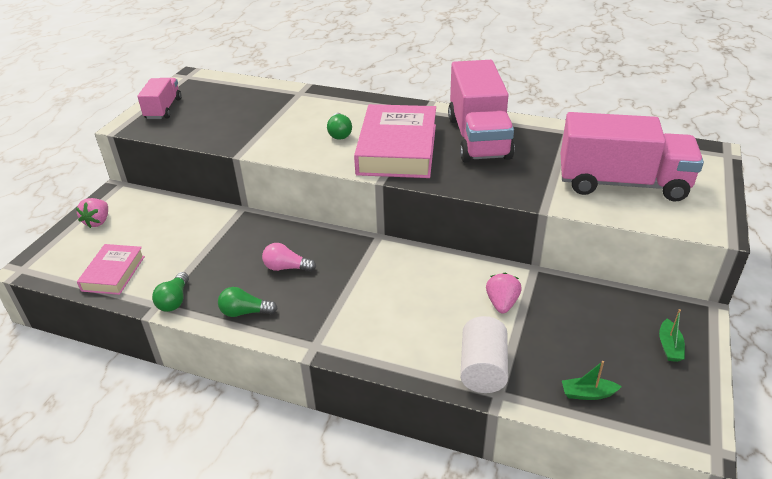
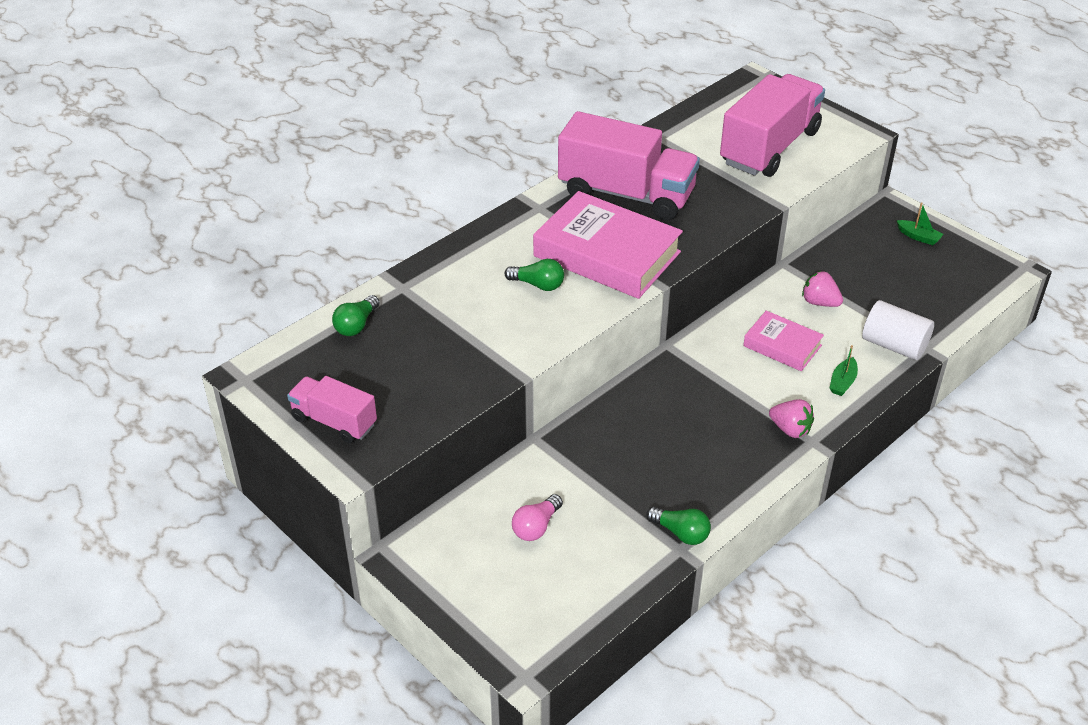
camera: 65 degrees left, 5 degrees up
pink strawberry [76,198,108,228] -> pink strawberry moved to [769,399,814,438]
pink book [77,244,145,295] -> pink book moved to [743,311,824,371]
green light bulb [218,287,278,317] -> green light bulb moved to [332,295,380,336]
pink light bulb [262,243,316,272] -> pink light bulb moved to [512,494,563,541]
green boat [562,361,622,400] -> green boat moved to [830,345,858,396]

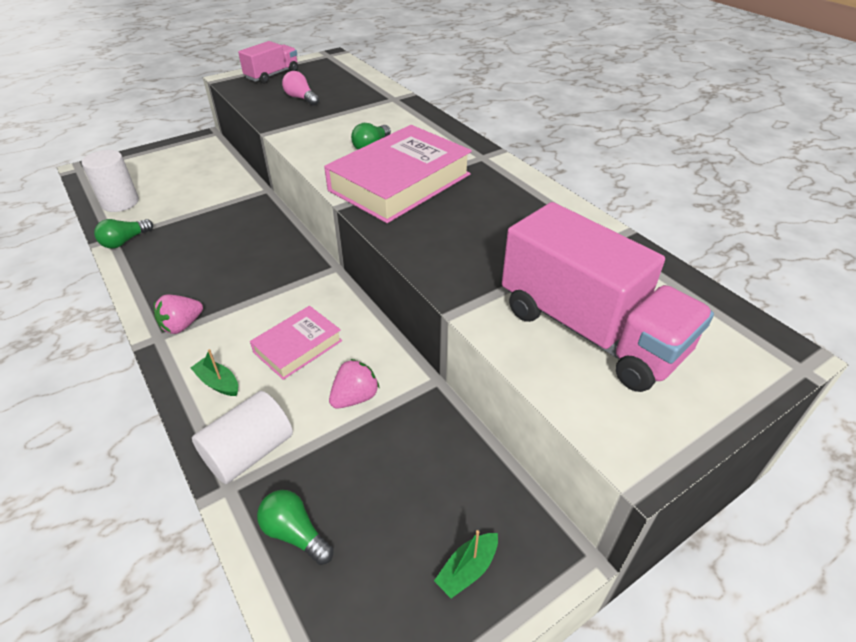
camera: 100 degrees right, 0 degrees up
green light bulb [332,295,380,336] -> green light bulb moved to [257,490,334,565]
pink light bulb [512,494,563,541] -> pink light bulb moved to [282,71,319,106]
pink truck [558,111,700,220] -> none
none -> white cylinder [82,150,139,212]

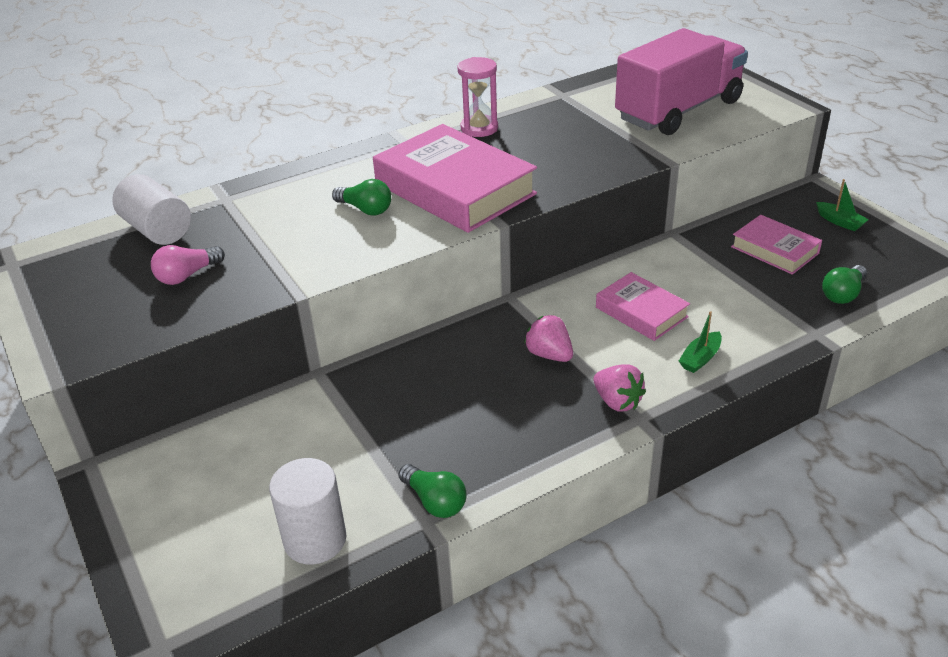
camera: 85 degrees left, 5 degrees down
white cylinder [192,391,293,484] -> white cylinder moved to [112,174,191,245]
pink truck [238,41,298,84] -> none
pink strawberry [329,359,380,409] -> pink strawberry moved to [524,315,573,362]
none -> pink hourglass [457,57,498,137]
none -> pink book [731,215,822,275]

